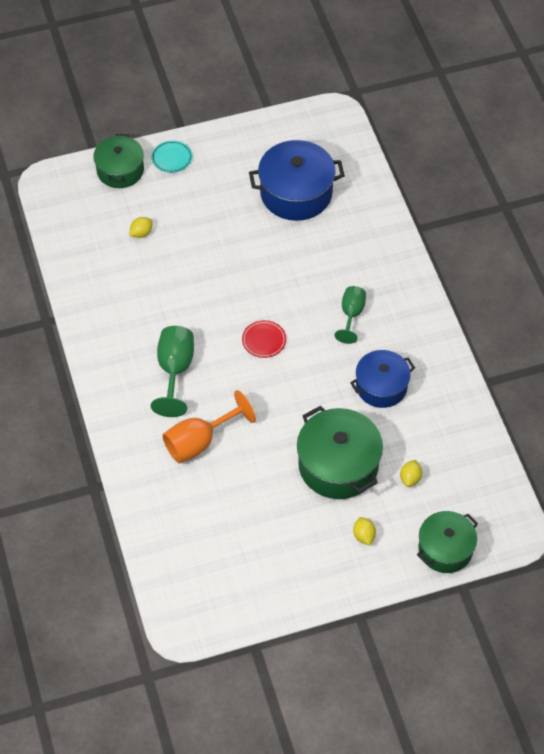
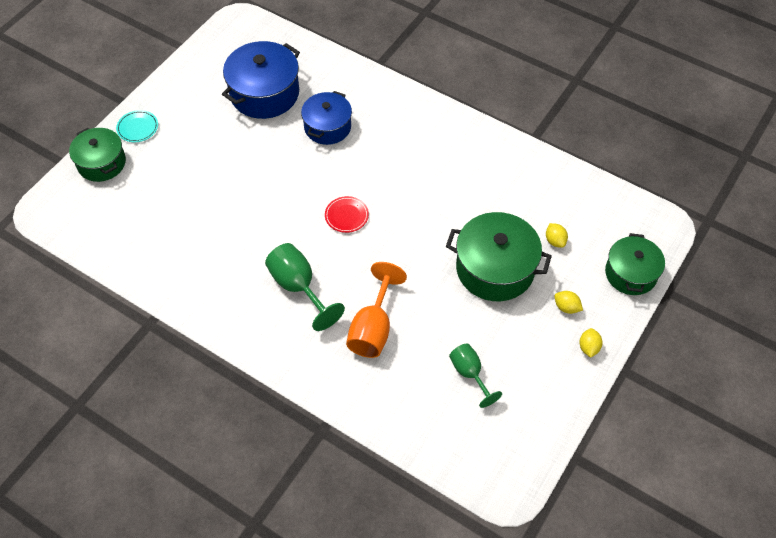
camera: 40 degrees left, 0 degrees up
yellow lemon [130,217,152,238] -> yellow lemon moved to [579,328,603,358]
green goblet [335,286,366,344] -> green goblet moved to [449,343,502,408]
blue pot [350,350,415,408] -> blue pot moved to [301,91,352,145]

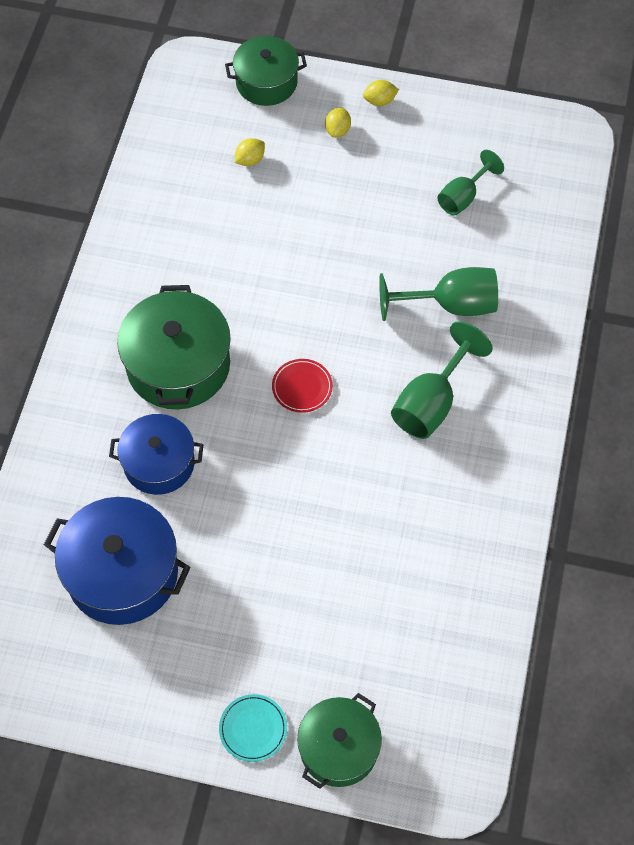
camera: 110 degrees left, 5 degrees up
orange goblet [346,262,407,358] -> green goblet [379,267,498,321]
green pot [446,212,552,301] -> green pot moved to [117,285,231,409]

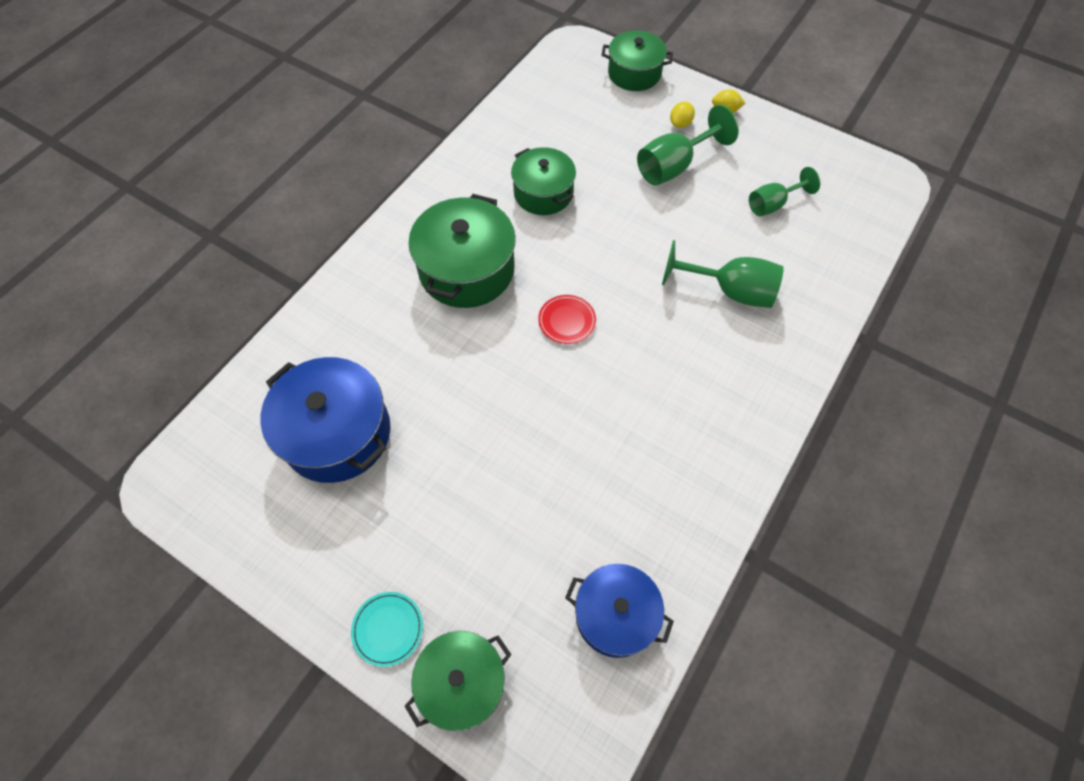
camera: 20 degrees right, 0 degrees up
blue pot [109,414,204,495] -> blue pot moved to [565,564,674,658]
yellow lemon [235,138,265,166] -> none
green goblet [391,321,493,439] -> green goblet moved to [637,105,739,185]
none -> green pot [511,147,576,215]

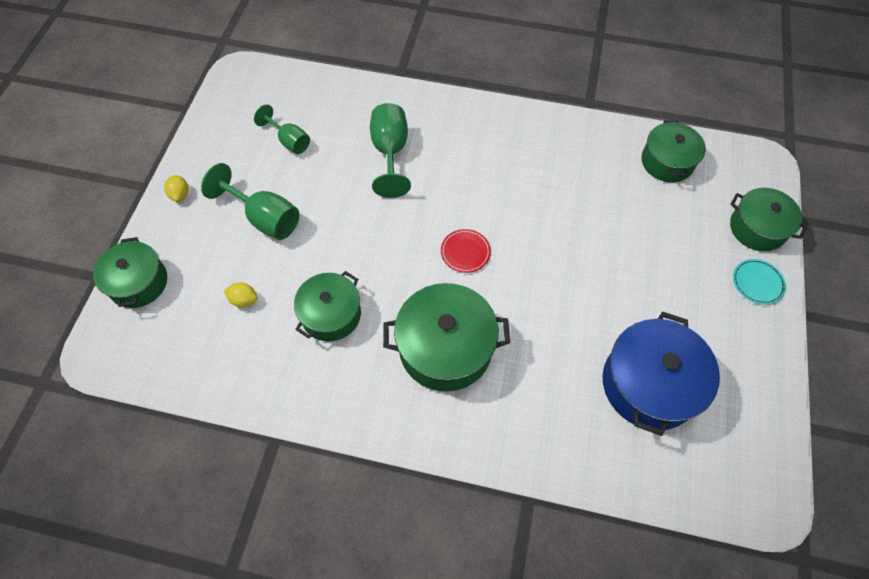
camera: 110 degrees left, 0 degrees up
blue pot [565,564,674,658] -> green pot [642,120,706,183]
yellow lemon [670,102,695,128] -> yellow lemon moved to [224,283,258,307]

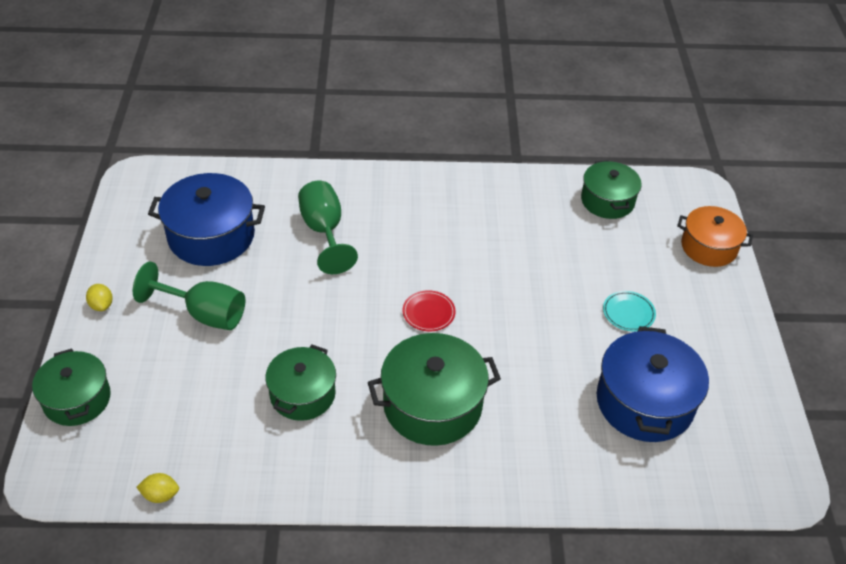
camera: 15 degrees left, 15 degrees down
yellow lemon [224,283,258,307] -> yellow lemon moved to [137,473,179,503]
green goblet [254,104,310,154] -> blue pot [148,173,265,266]
green pot [730,188,807,252] -> orange pot [677,206,753,267]
turquoise plate [733,259,786,305] -> turquoise plate moved to [603,291,656,332]

